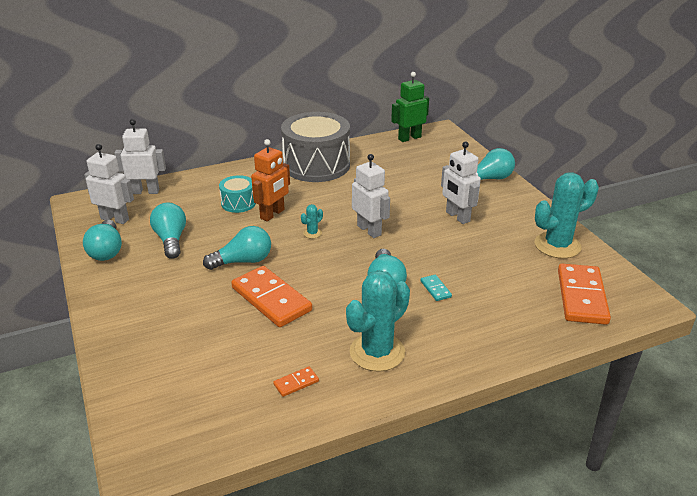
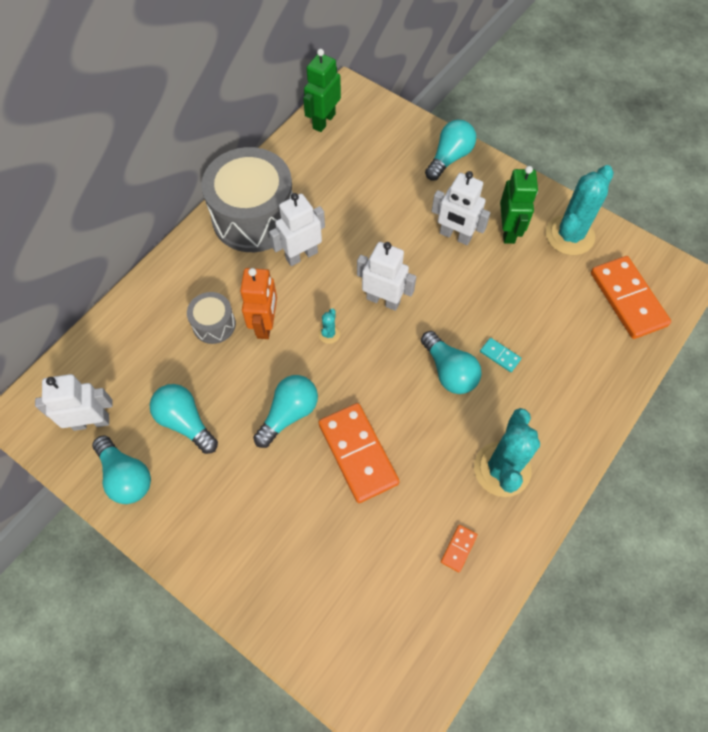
camera: 30 degrees left, 30 degrees up
white robot [114,119,166,194] -> white robot moved to [269,193,325,266]
turquoise drum [219,175,256,213] -> grey drum [187,292,236,344]
orange domino [231,266,312,327] -> orange domino turned 45 degrees clockwise [319,403,400,503]
none -> green robot [500,166,538,244]

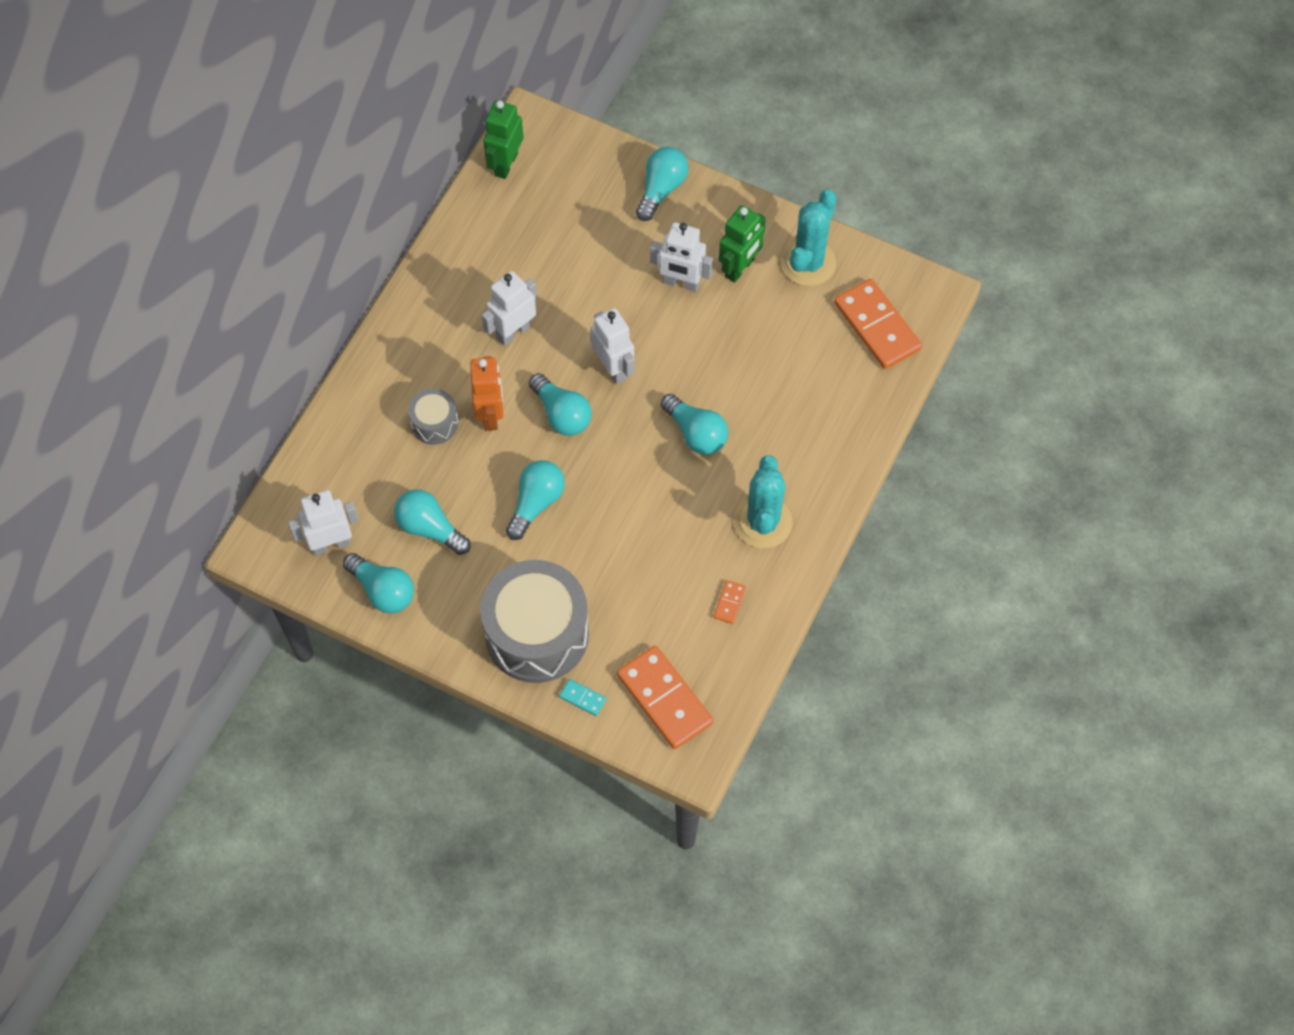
camera: 10 degrees left, 0 degrees up
grey drum [202,147,293,252] -> grey drum moved to [480,560,589,683]
turquoise cactus [318,309,340,344] -> turquoise light bulb [529,373,592,436]
orange domino [319,403,400,503] -> orange domino moved to [617,646,713,749]
white robot [357,242,416,311] -> white robot turned 45 degrees clockwise [590,308,635,384]
turquoise domino [480,338,521,372] -> turquoise domino moved to [559,679,606,716]
green robot [500,166,538,244] -> green robot turned 45 degrees clockwise [719,205,766,283]

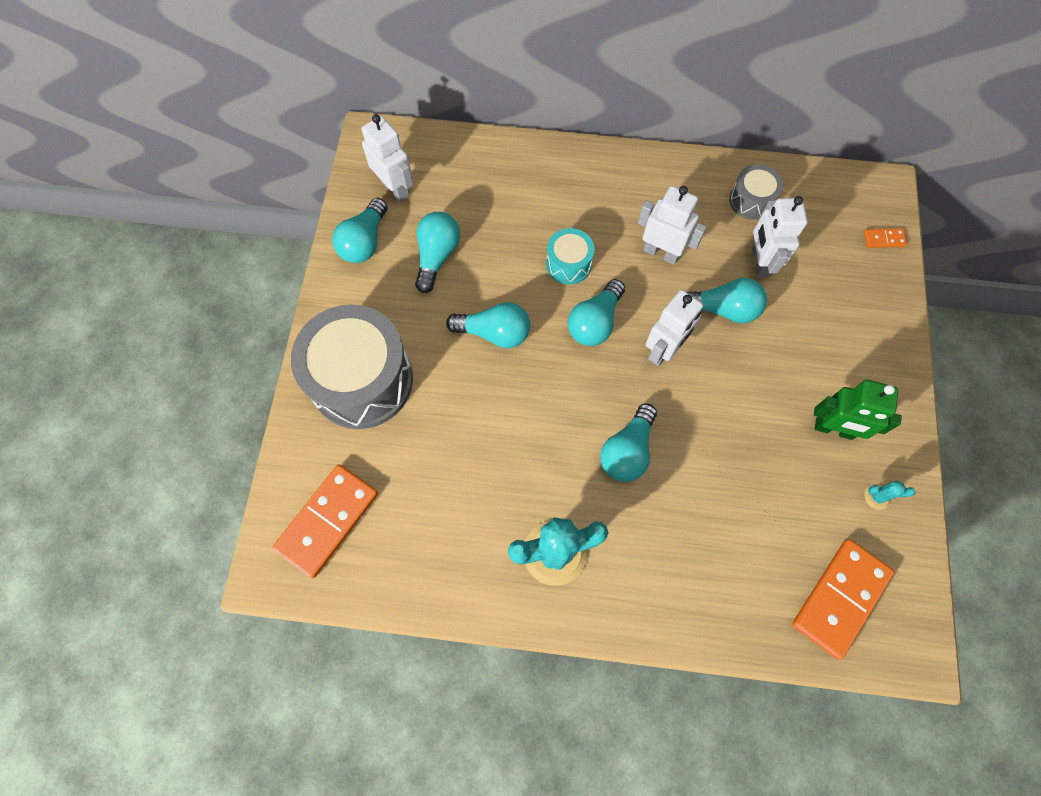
camera: 70 degrees right, 5 degrees up
grey drum [408,388,458,445] -> grey drum moved to [729,164,783,220]
orange robot [470,356,503,431] -> turquoise drum [546,228,595,284]
green robot [483,100,524,179] -> none
turquoise domino [559,679,606,716] -> none
turquoise light bulb [636,147,688,221] -> turquoise light bulb moved to [687,278,767,323]
white robot [650,222,713,292] -> white robot moved to [752,196,807,278]
orange domino [714,580,746,624] -> orange domino moved to [864,229,907,248]
turquoise cactus [781,190,836,286] -> turquoise cactus [864,480,915,510], size x0.42

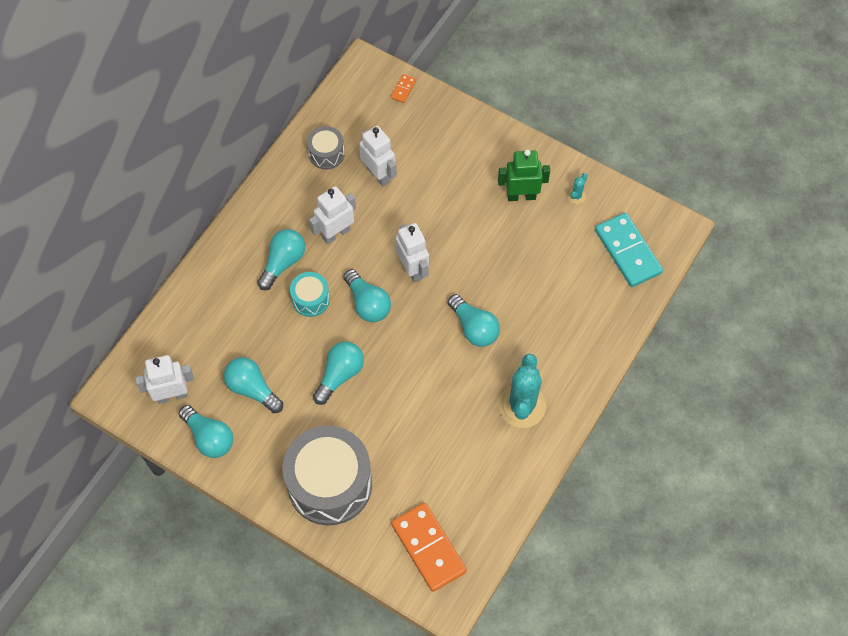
camera: 65 degrees left, 5 degrees down
turquoise light bulb [687,278,767,323] -> turquoise light bulb moved to [257,229,305,290]
white robot [752,196,807,278] -> white robot turned 150 degrees counterclockwise [359,126,397,187]
orange domino [792,539,894,659] -> turquoise domino [595,213,663,287]
green robot [814,380,902,440] -> green robot turned 135 degrees counterclockwise [498,149,550,201]

